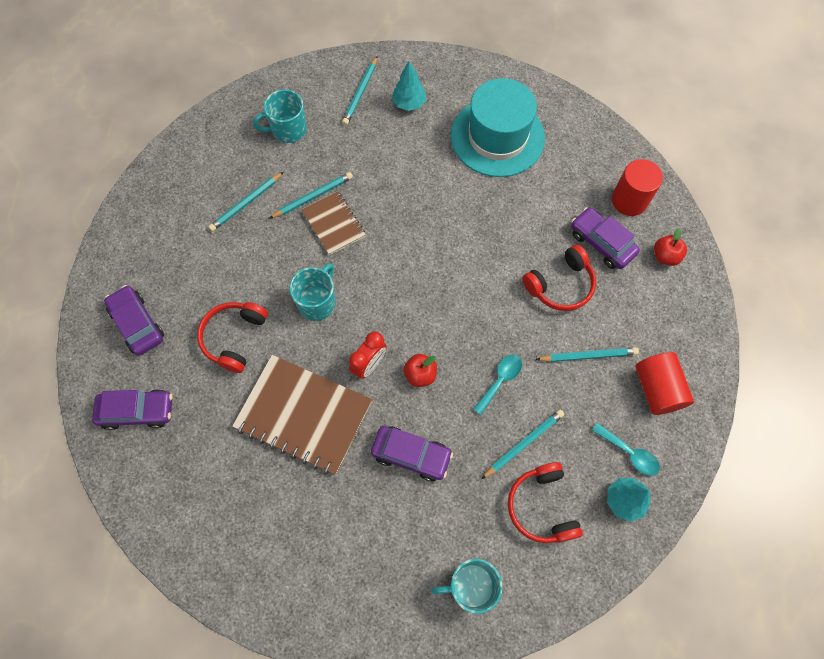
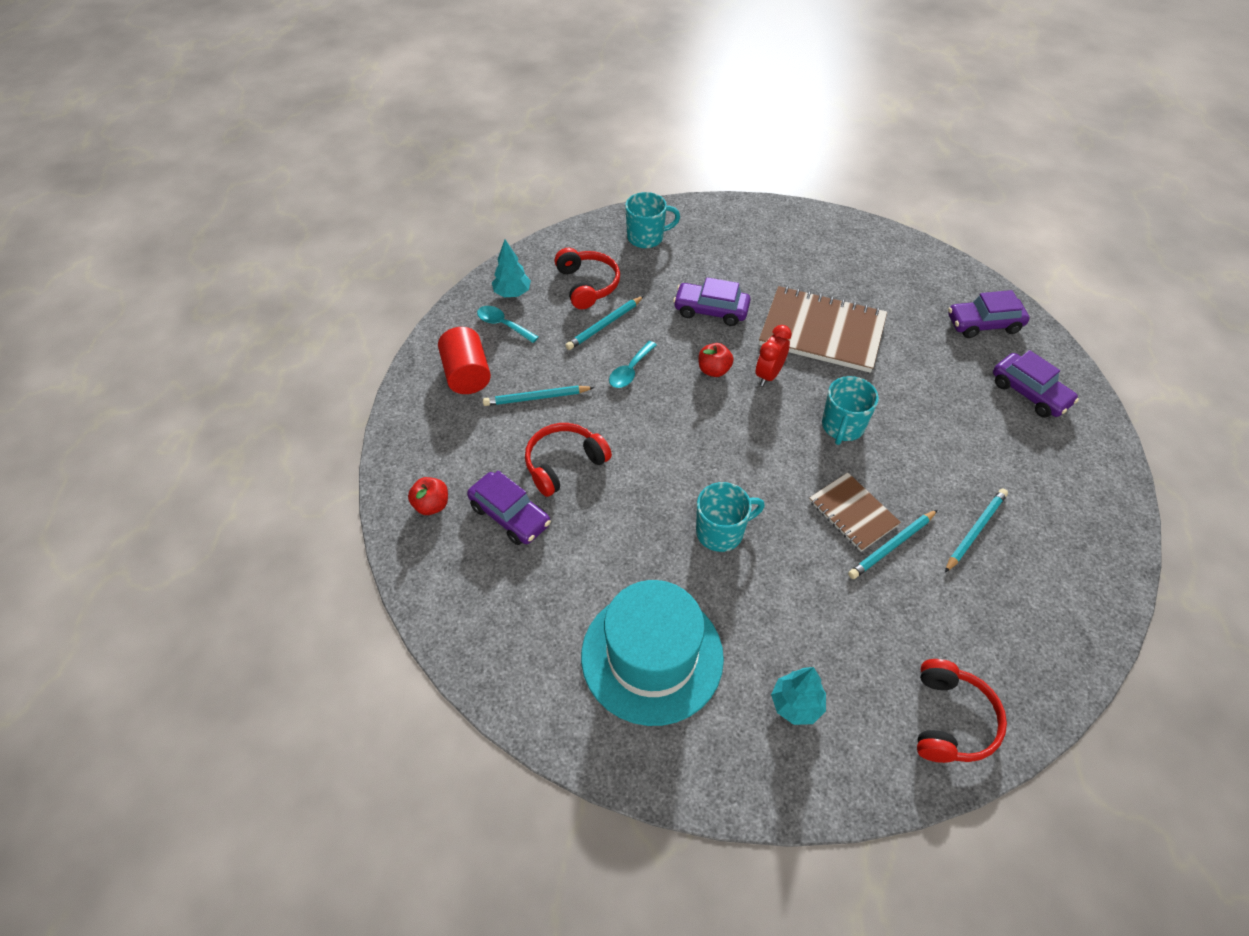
camera: 175 degrees right, 15 degrees down
red headphones [197,302,268,373] -> red headphones moved to [917,659,1007,763]
turquoise mug [253,89,307,143] -> turquoise mug moved to [696,482,765,552]
turquoise pencil [342,57,377,125] -> none
red cylinder [612,159,663,216] -> none

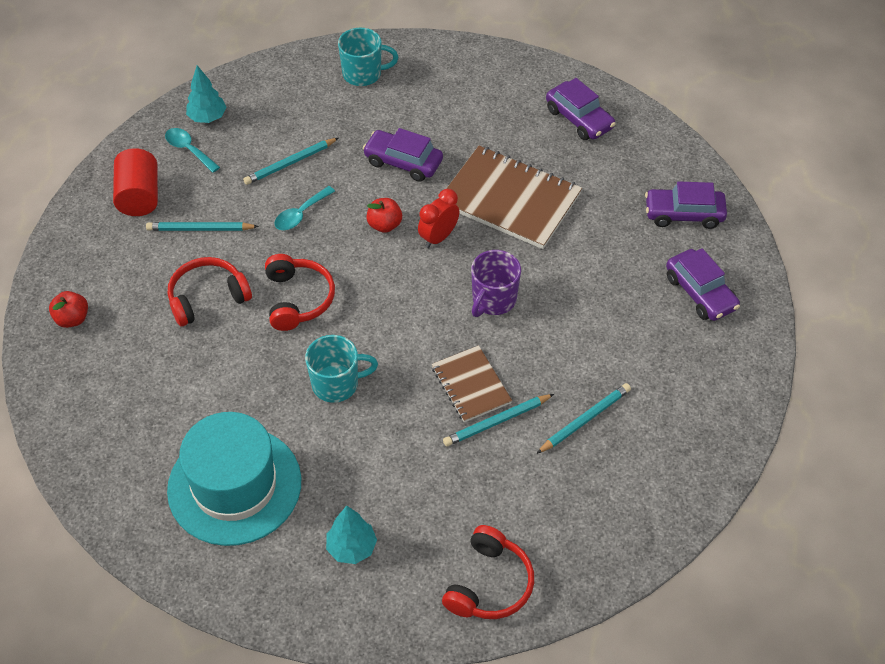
camera: 10 degrees right, 0 degrees up
purple car [467,470,551,545] -> purple car moved to [546,78,616,140]
red headphones [554,248,620,309] -> red headphones moved to [265,254,335,331]
turquoise mug [822,376,879,445] -> purple mug [471,250,521,317]

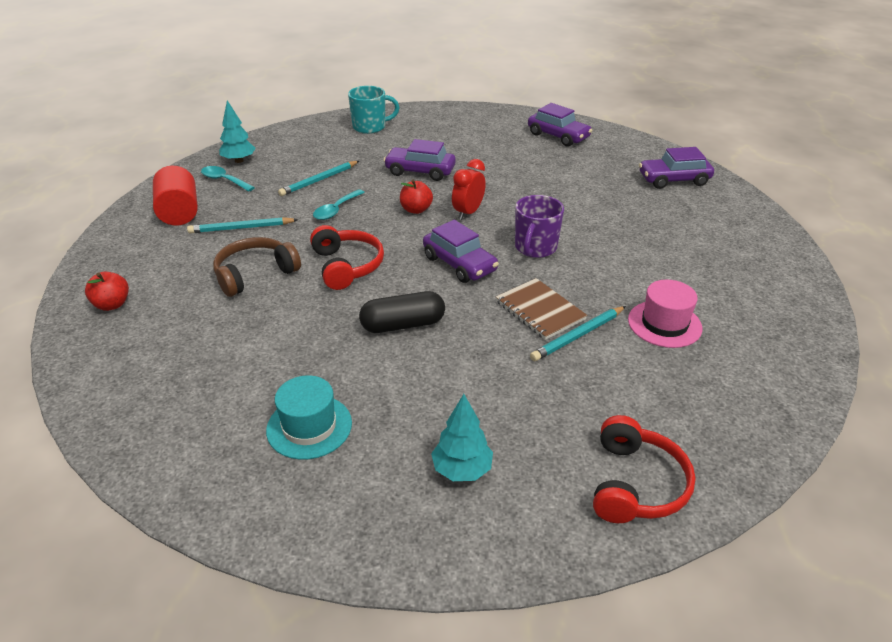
camera: 10 degrees left, 15 degrees down
turquoise hat [167,412,301,546] -> turquoise hat [266,375,352,460], size x0.54
red headphones [168,257,252,326] -> brown headphones [213,237,301,297]
turquoise mug [305,335,378,403] -> black capsule [359,291,445,333]
brown notebook [446,146,582,249] -> none
turquoise pencil [536,383,631,454] -> pink hat [628,280,702,348]
purple car [666,248,740,321] -> purple car moved to [423,220,499,283]

